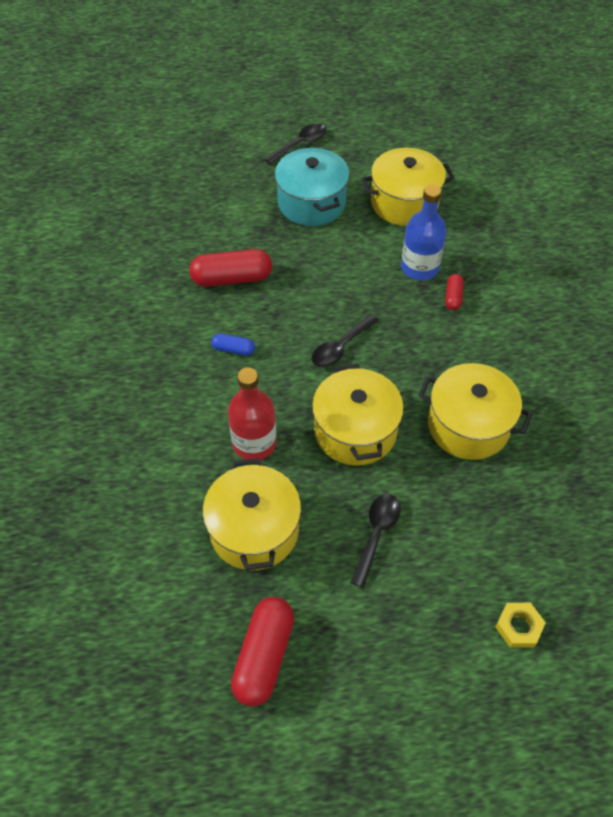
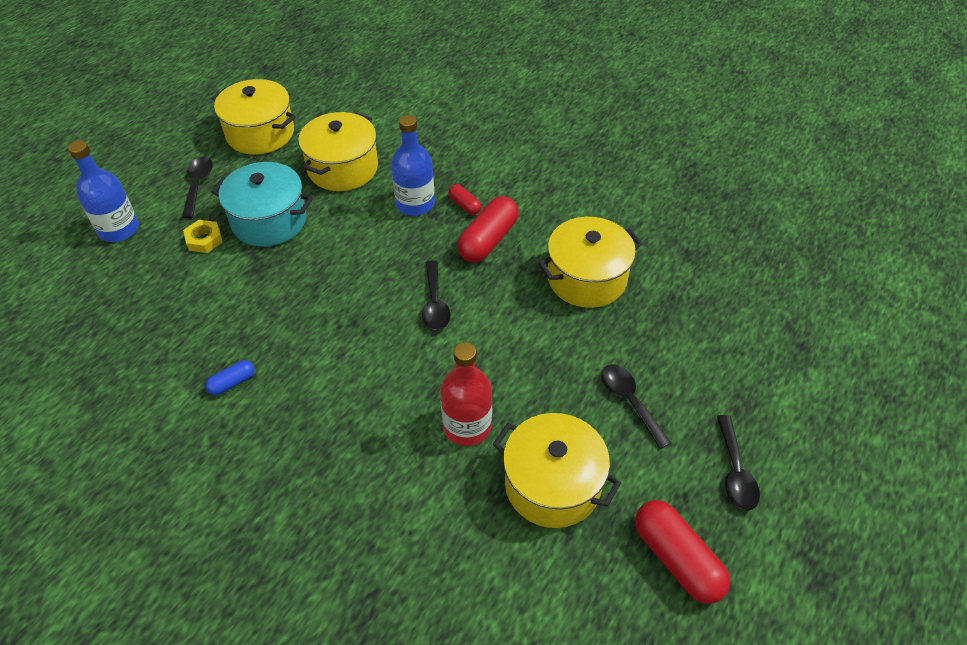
camera: 50 degrees left, 5 degrees down
red capsule [189,249,272,287] -> red capsule moved to [457,196,519,262]
blue capsule [211,333,255,356] -> blue capsule moved to [205,360,255,395]
yellow pot [312,364,404,466] -> yellow pot moved to [212,79,296,155]
yellow nut [495,603,546,648] -> yellow nut moved to [183,220,222,253]
none -> blue bottle [68,140,139,242]
none -> black spoon [717,415,760,511]

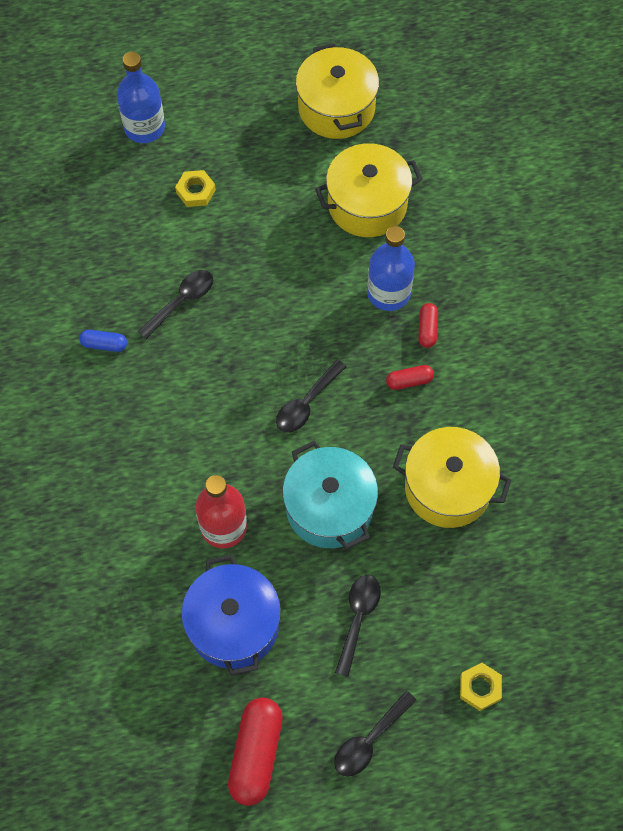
camera: 45 degrees right, 15 degrees up
black spoon [182,157,213,218] -> black spoon moved to [138,270,213,339]
turquoise pot [212,162,313,247] -> turquoise pot moved to [283,441,378,549]
red capsule [457,196,519,262] -> red capsule [386,365,434,390], size x0.51
yellow pot [493,413,621,528] -> blue pot [181,554,281,676]
none -> yellow nut [460,663,502,711]

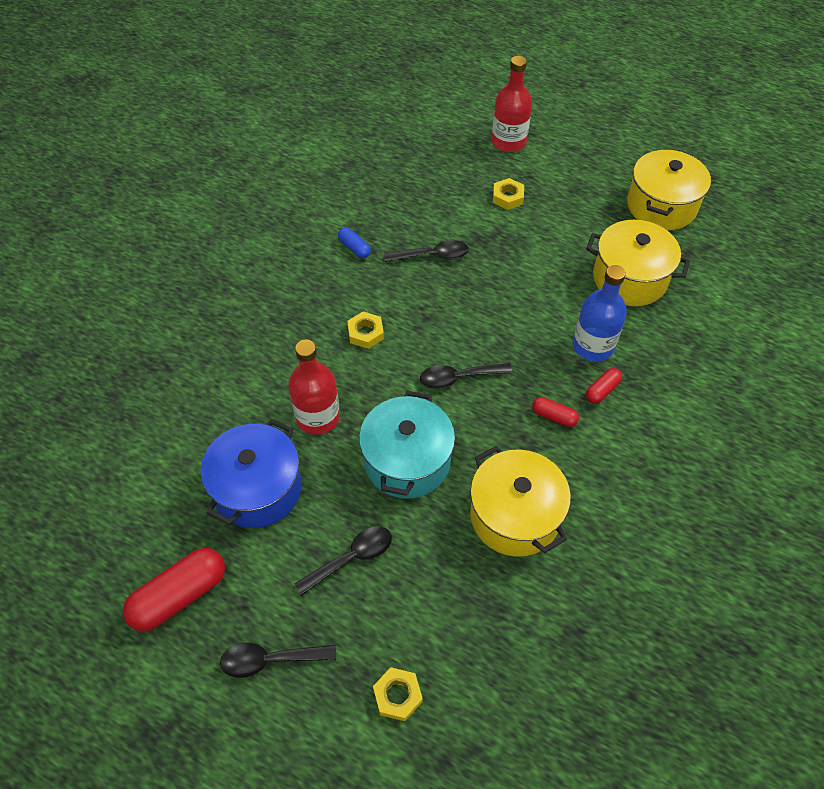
camera: 40 degrees right, 10 degrees down
blue bottle [117,52,165,143] -> red bottle [492,56,532,152]
none -> yellow nut [347,311,384,349]

